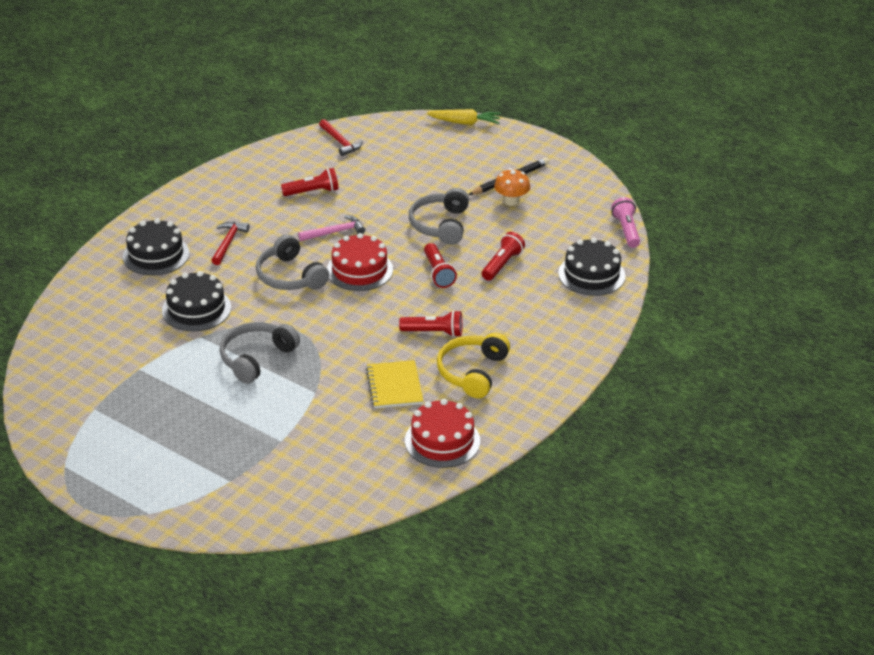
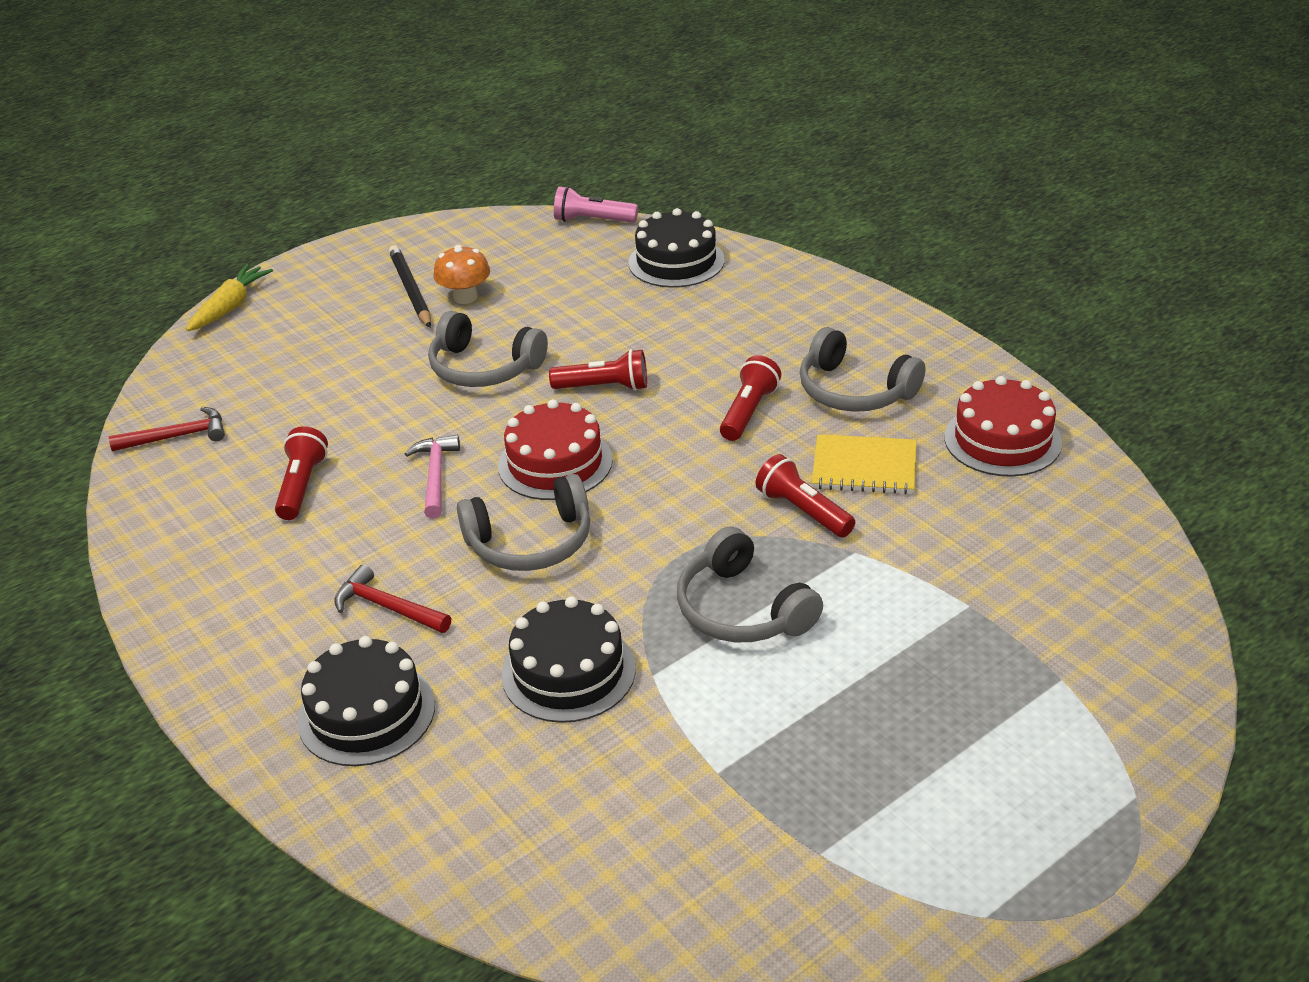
camera: 70 degrees left, 0 degrees up
yellow headphones [437,332,510,398] -> grey headphones [800,327,925,412]
red flashlight [482,232,525,281] -> red flashlight moved to [756,454,855,537]

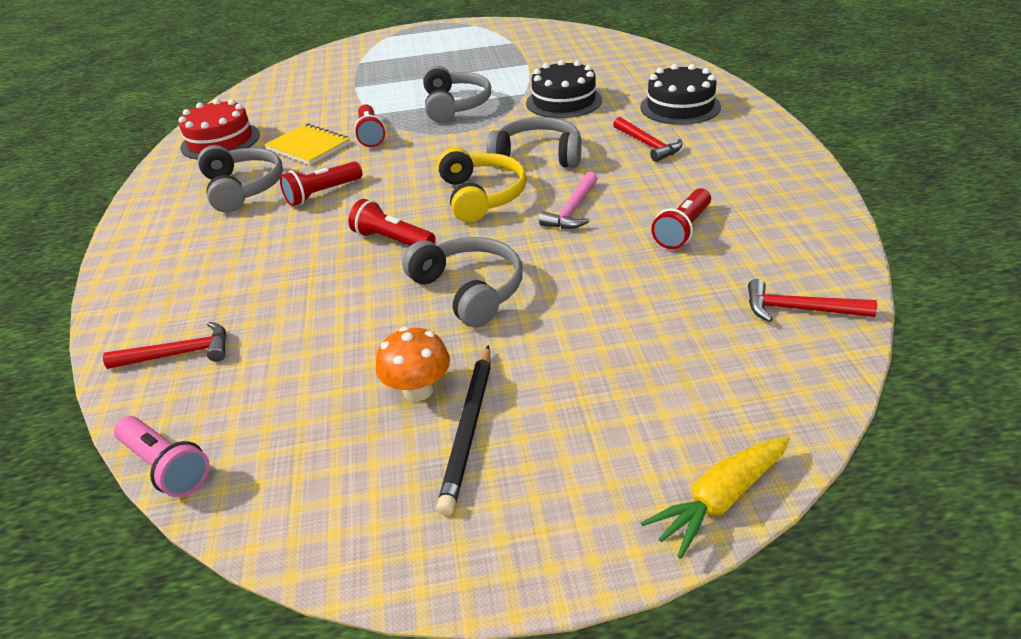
camera: 150 degrees left, 0 degrees up
red cake [498,399,613,500] -> yellow headphones [437,147,527,223]
black cake [628,208,725,288] -> red hammer [103,322,227,369]

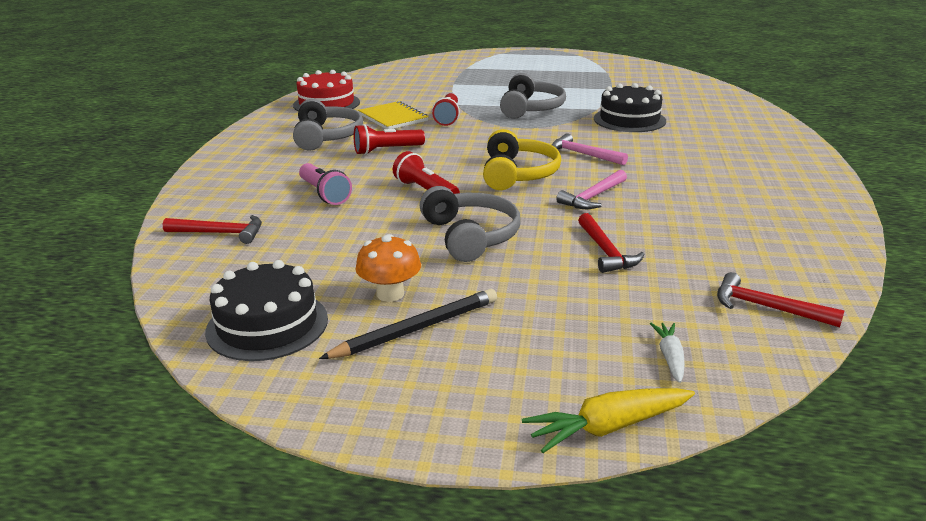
camera: 15 degrees right, 10 degrees down
pink flashlight [114,416,210,497] -> pink flashlight moved to [299,163,352,205]
black pencil [436,345,491,515] -> black pencil turned 150 degrees counterclockwise [319,289,497,359]
grey headphones [486,117,581,168] -> pink hammer [552,133,628,165]
red hammer [613,117,683,162] -> red hammer moved to [578,213,645,273]
black cake [640,64,721,125] -> black cake moved to [205,260,328,361]
red flashlight [651,188,711,249] -> none
none -> white carrot [650,323,685,383]

